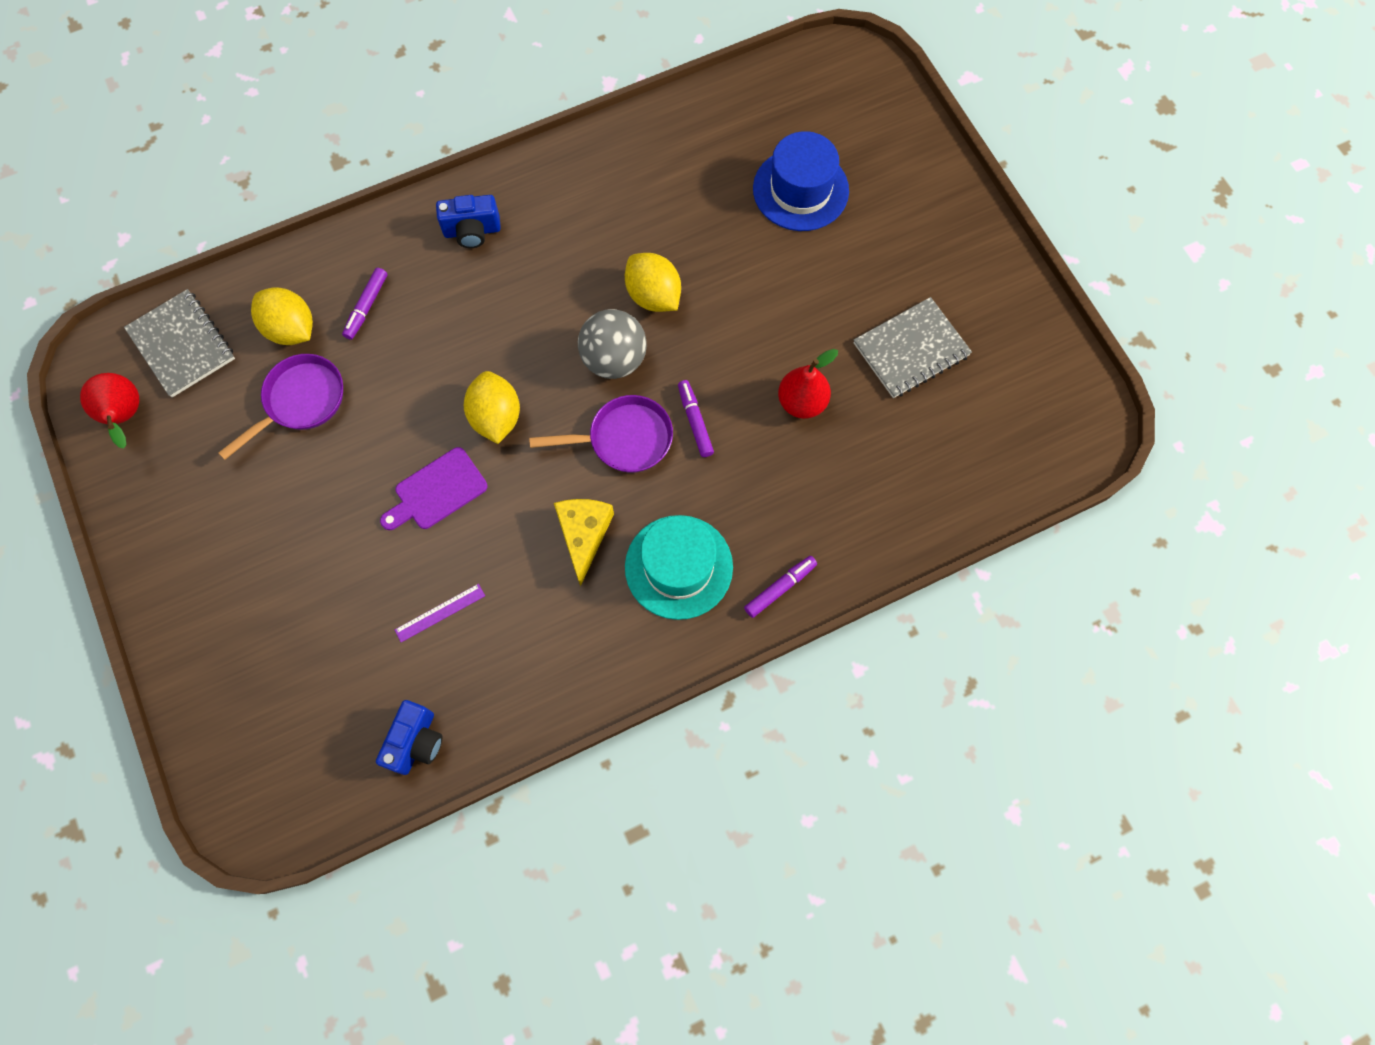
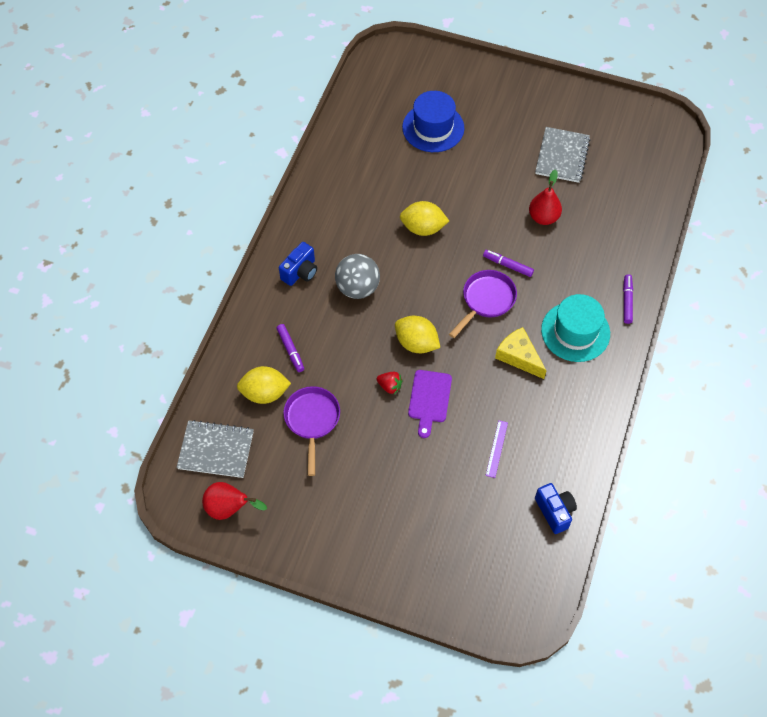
camera: 45 degrees left, 10 degrees down
grey ball [578,309,647,379] -> grey ball moved to [335,254,380,299]
none -> red strawberry [376,372,403,394]

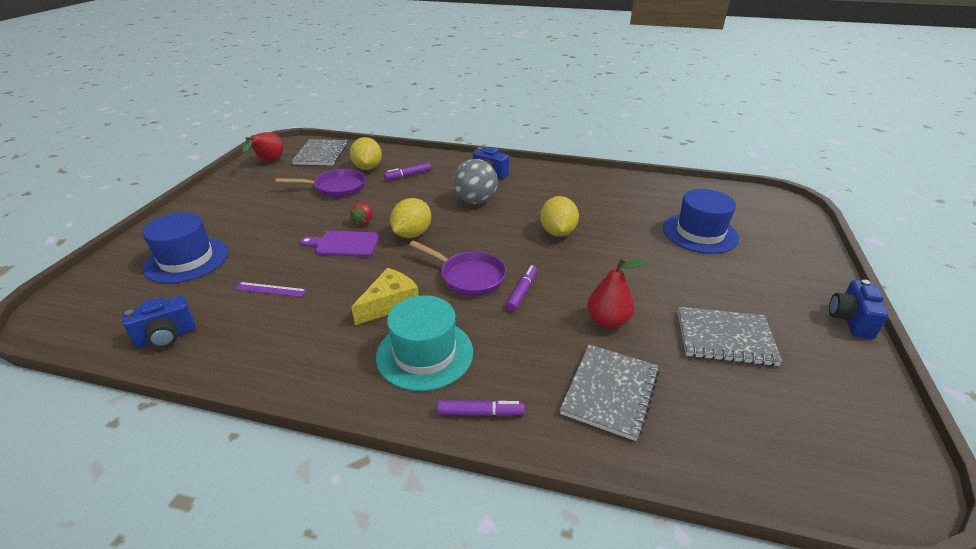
camera: 85 degrees right, 25 degrees down
none -> blue hat [142,212,228,283]
none -> grey notebook [560,344,659,441]
none -> blue camera [829,279,888,339]

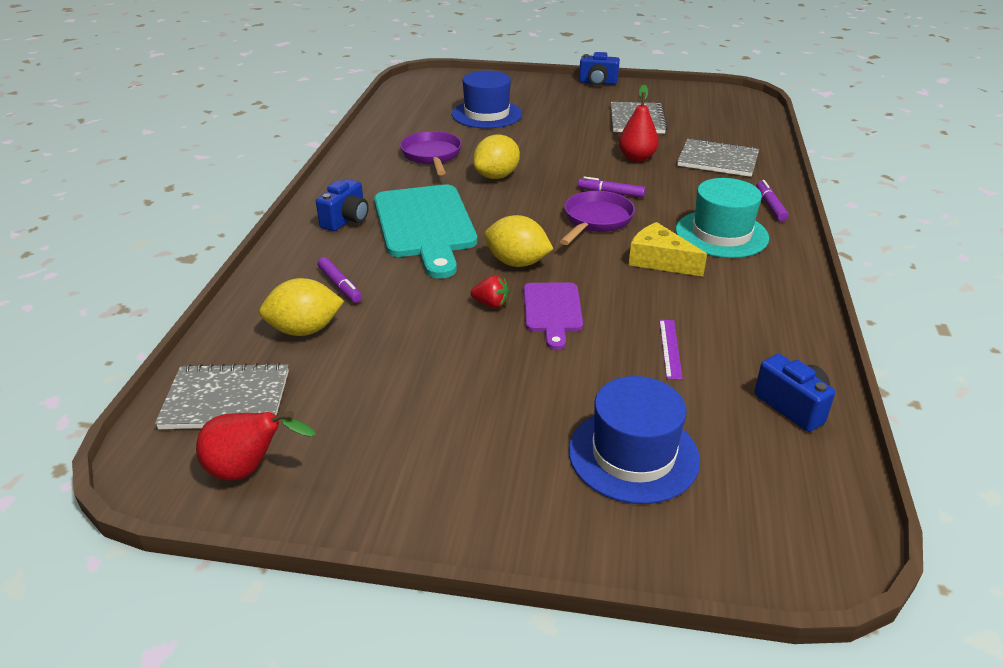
camera: 95 degrees left, 0 degrees up
purple pan [275,169,366,198] -> purple pan moved to [400,131,462,175]
grey ball [453,159,498,204] -> turquoise cutting board [374,185,477,278]
yellow lemon [540,196,579,237] -> yellow lemon turned 45 degrees counterclockwise [473,134,520,179]

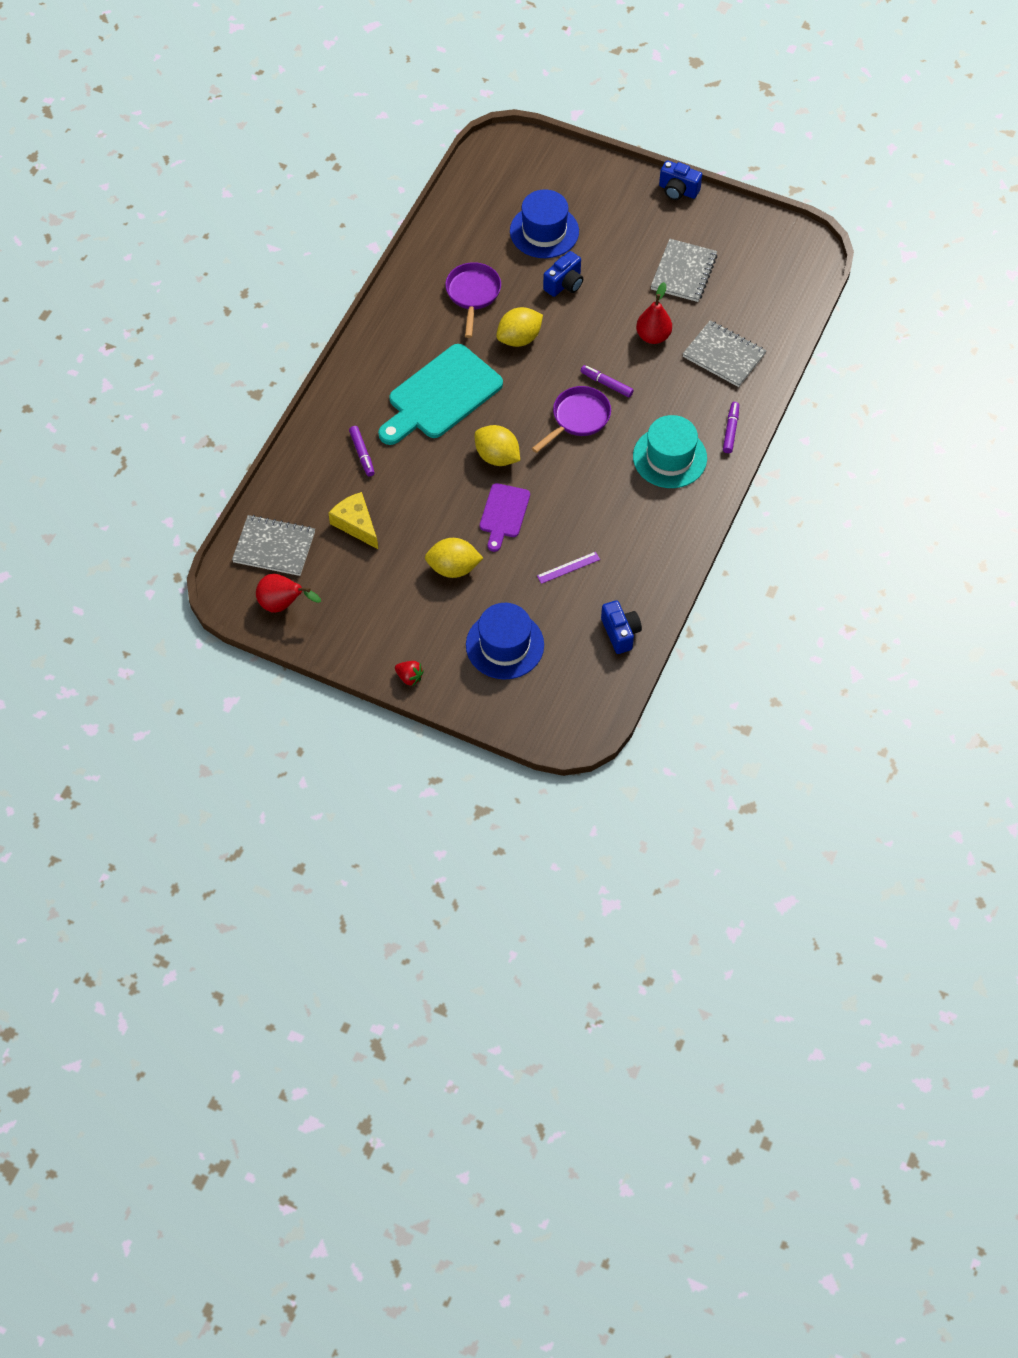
camera: 15 degrees right, 25 degrees up
yellow lemon [259,278,344,336] -> yellow lemon moved to [425,538,483,578]
blue camera [316,179,369,231] -> blue camera moved to [543,251,583,297]
turquoise cutting board [374,185,477,278] -> turquoise cutting board turned 45 degrees clockwise [378,344,503,445]
red strawberry [471,275,509,309] -> red strawberry moved to [395,661,424,686]
yellow cheese [629,222,707,277] -> yellow cheese moved to [328,492,378,549]
purple ruler [659,320,683,380] -> purple ruler turned 45 degrees clockwise [537,552,600,584]

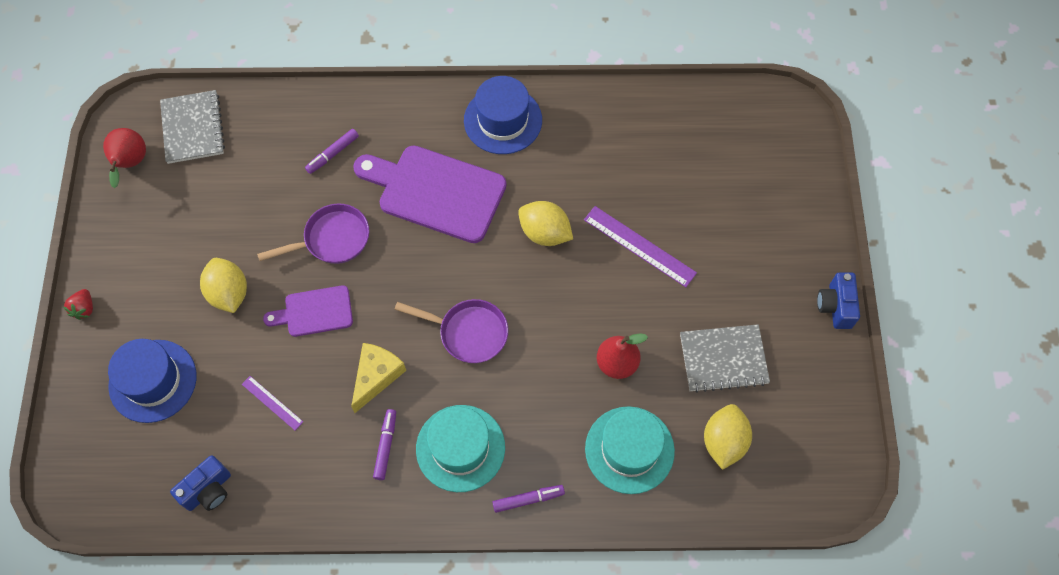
camera: 65 degrees right, 5 degrees up
yellow cheese [328,492,378,549] -> yellow cheese moved to [351,343,406,413]
turquoise cutting board [378,344,503,445] -> purple cutting board [353,145,506,243]
purple pan [445,262,501,338] -> purple pan moved to [257,203,369,264]
yellow lemon [475,425,520,466] -> yellow lemon moved to [704,404,752,470]
blue hat [510,189,579,258] -> blue hat moved to [464,76,542,154]
blue camera [543,251,583,297] -> purple ruler [584,206,697,287]
purple marker [581,365,634,398] -> purple marker moved to [373,409,396,480]
grey notebook [683,320,766,387] -> turquoise hat [585,406,675,494]

